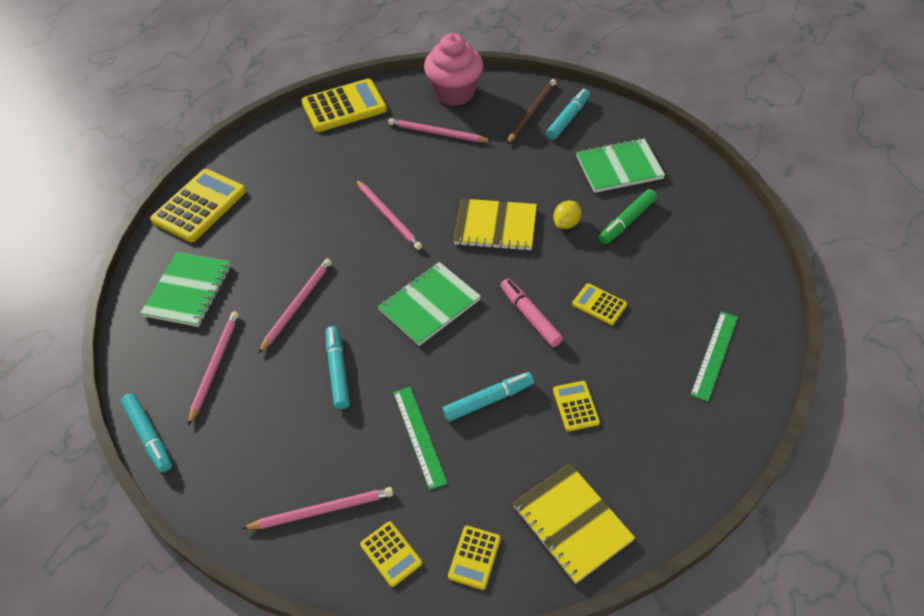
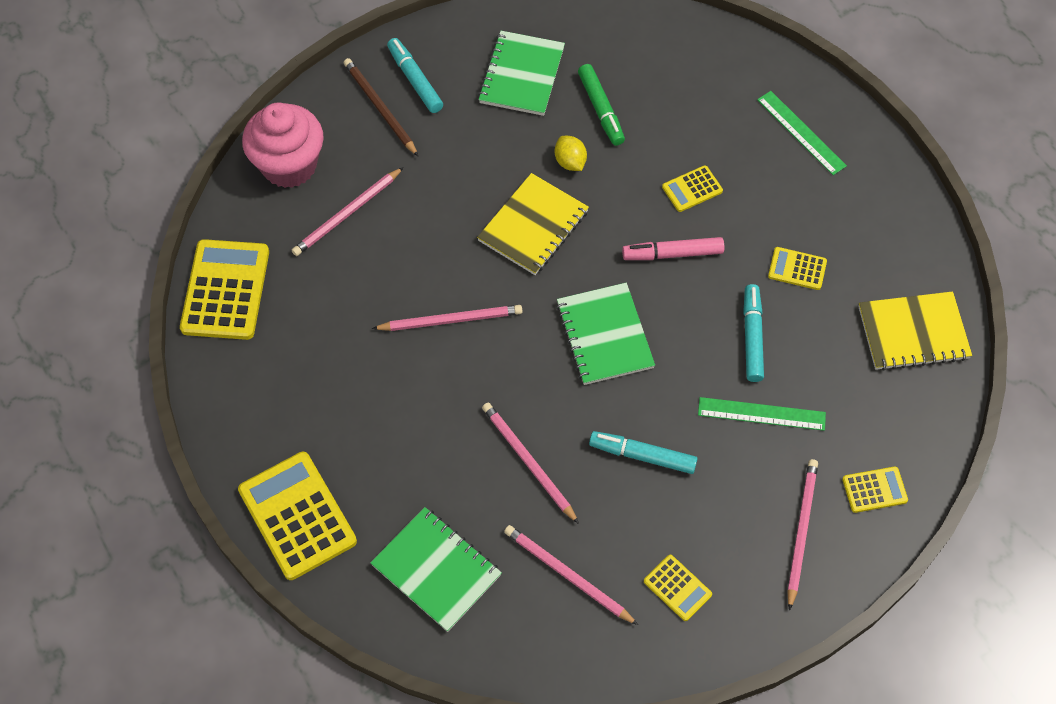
camera: 65 degrees left, 10 degrees up
turquoise marker [121,393,172,472] -> none
yellow calculator [448,526,501,590] -> yellow calculator moved to [644,555,712,621]

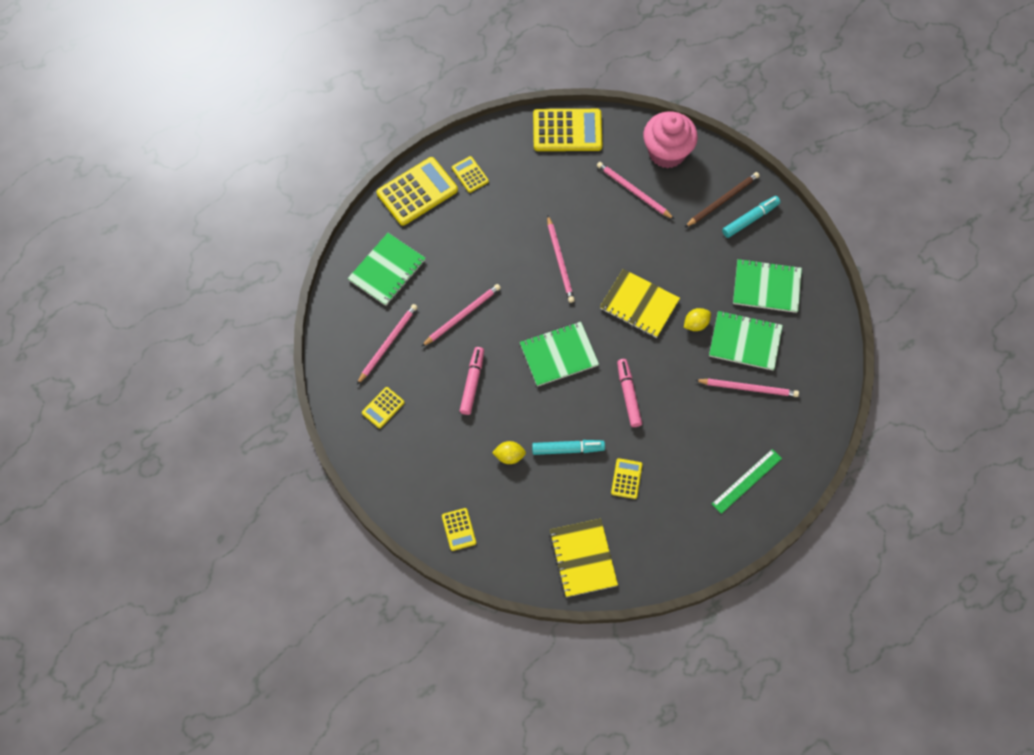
camera: 85 degrees right, 5 degrees up
green marker [578,64,625,146] -> green notebook [709,311,783,371]
turquoise marker [589,431,698,474] -> pink marker [460,347,484,415]
yellow calculator [662,165,723,212] -> yellow calculator moved to [452,156,489,193]
green ruler [698,397,826,431] -> yellow lemon [492,441,526,464]
pink pencil [787,459,818,611] -> pink pencil moved to [695,379,799,397]

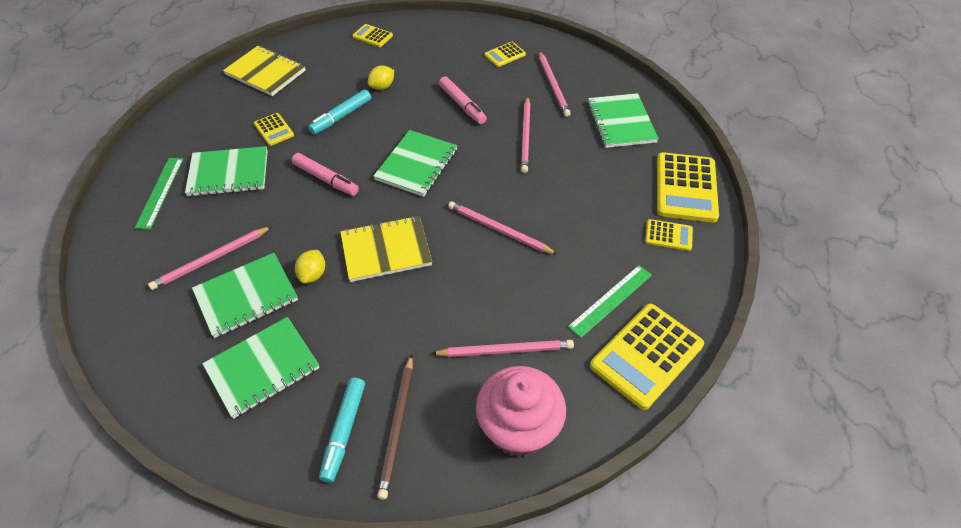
camera: 135 degrees right, 15 degrees down
yellow calculator [362,387,405,428] -> yellow calculator turned 120 degrees counterclockwise [485,42,526,67]
none -> green notebook [185,146,268,197]
none -> green ruler [568,265,652,338]

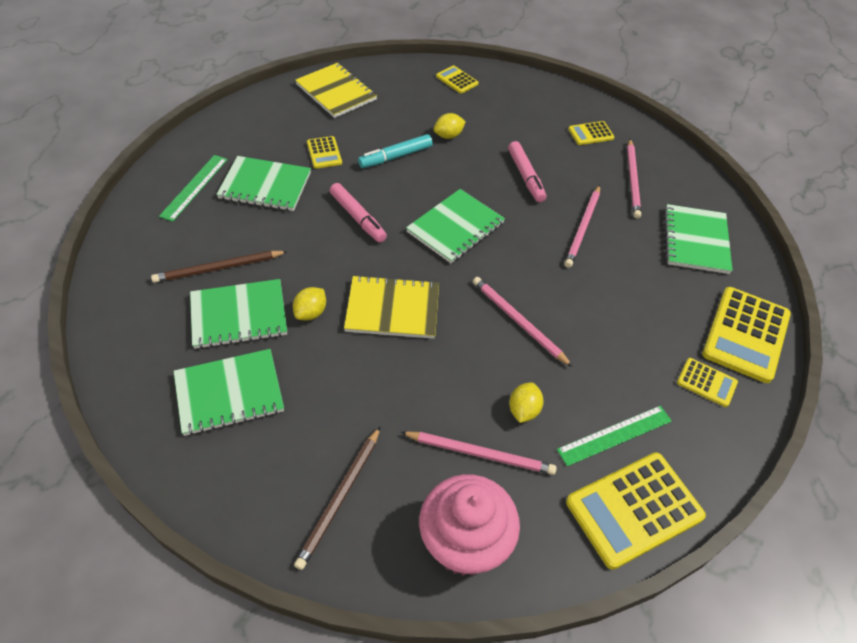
camera: 15 degrees right, 0 degrees up
pink pencil [148,226,272,290] -> brown pencil [151,251,288,283]
turquoise marker [319,378,365,483] -> none
none -> yellow lemon [509,382,544,423]

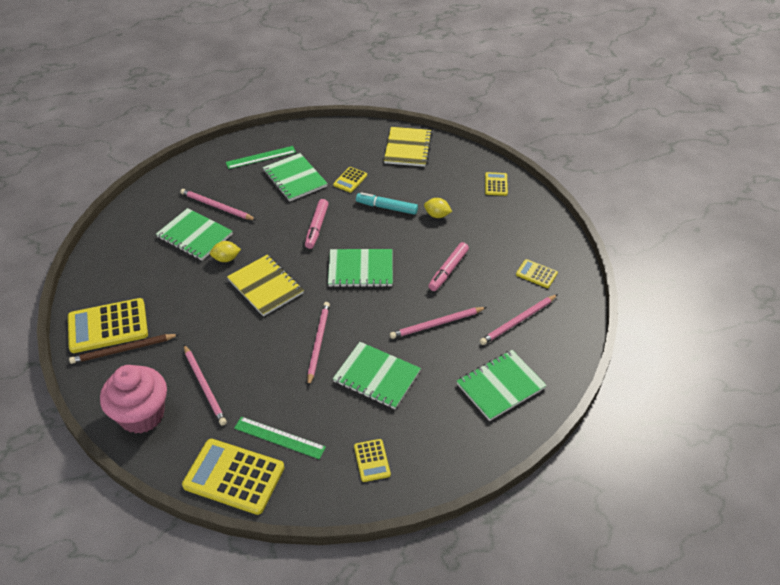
camera: 50 degrees right, 5 degrees down
brown pencil [151,251,288,283] -> pink pencil [180,189,256,220]
green notebook [173,349,284,436] -> green notebook moved to [333,342,421,409]
yellow lemon [509,382,544,423] -> none
yellow calculator [702,287,791,383] -> yellow calculator moved to [68,298,148,353]

